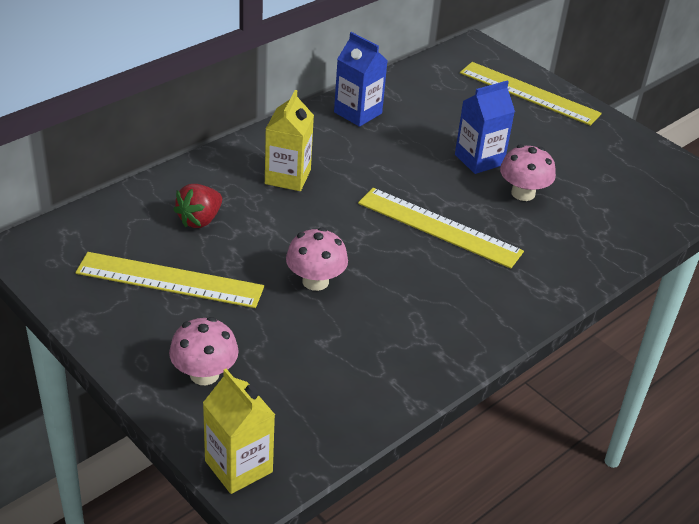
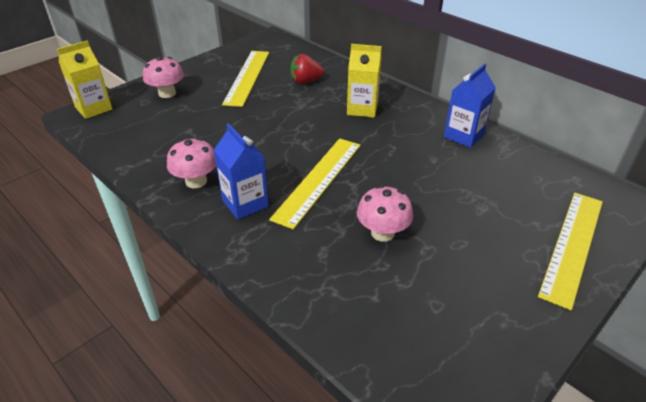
camera: 90 degrees right, 0 degrees up
red strawberry [173,184,222,228] -> red strawberry turned 45 degrees counterclockwise [290,54,324,84]
pink mushroom [286,228,348,291] -> pink mushroom moved to [167,138,216,188]
blue carton [455,81,515,174] -> blue carton moved to [213,123,269,220]

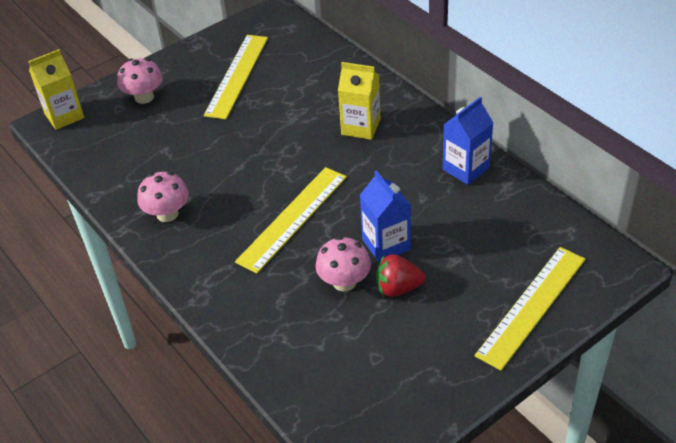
camera: 10 degrees right, 5 degrees up
blue carton [213,123,269,220] -> blue carton moved to [360,170,411,263]
red strawberry [290,54,324,84] -> red strawberry moved to [376,254,426,297]

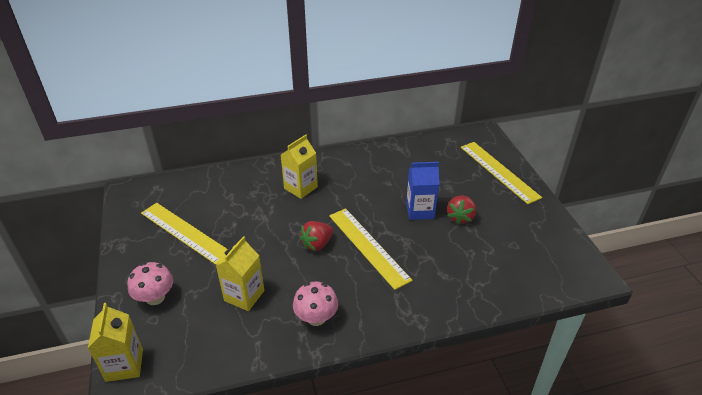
camera: 70 degrees left, 5 degrees down
pink mushroom [315,236,371,291] -> none
blue carton [443,97,494,185] -> none
none -> yellow carton [216,236,264,311]
none -> red strawberry [299,221,333,251]

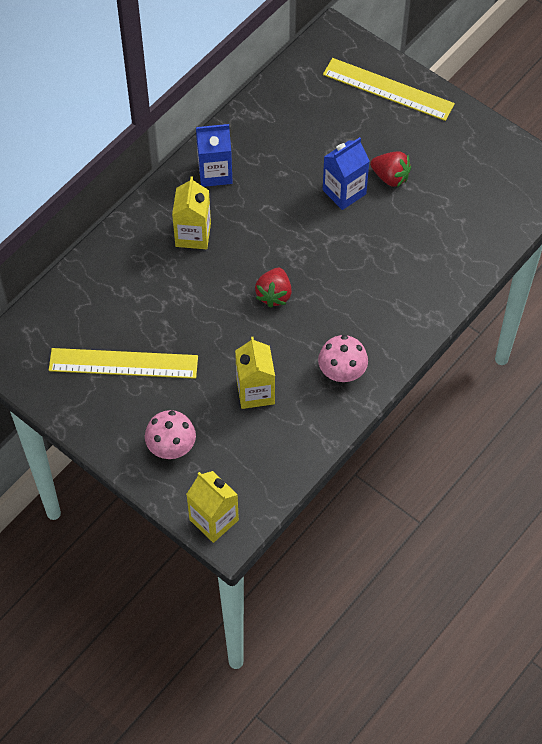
camera: 35 degrees left, 20 degrees up
yellow ruler [329,208,413,290] -> none
red strawberry [447,195,476,225] -> red strawberry turned 45 degrees counterclockwise [370,152,411,187]
none -> blue carton [196,124,233,187]

